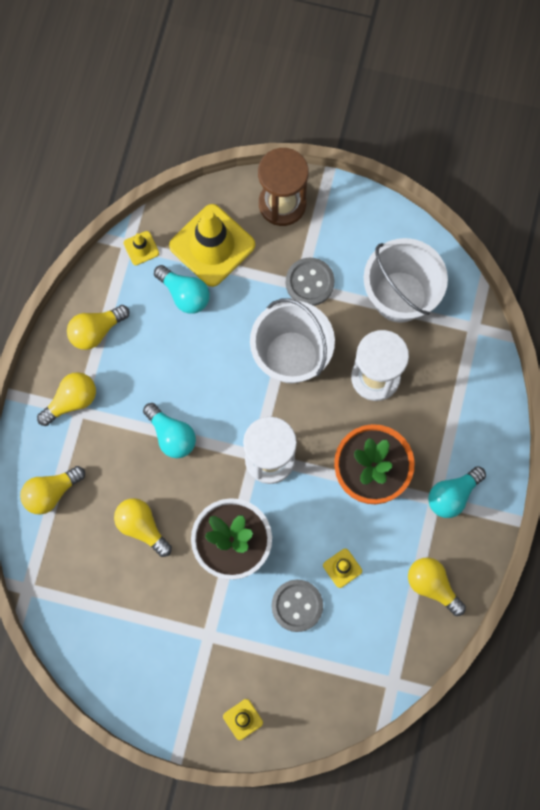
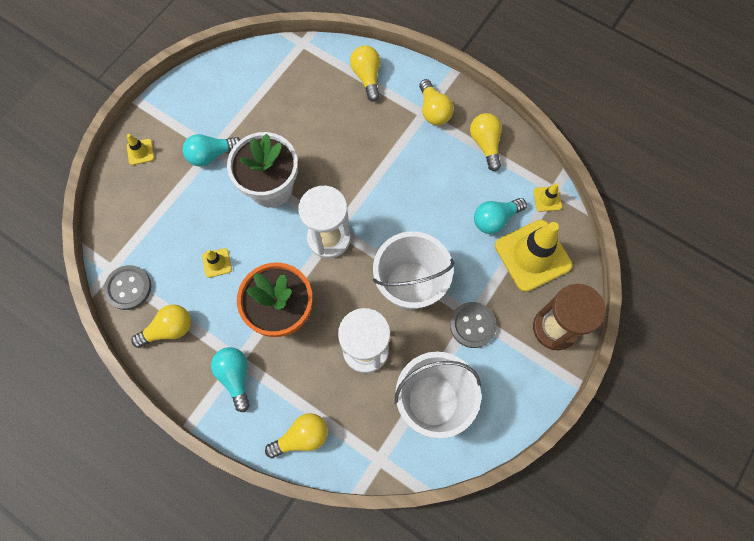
camera: 110 degrees right, 5 degrees down
yellow light bulb [114,498,172,557] -> yellow light bulb moved to [265,413,328,458]
turquoise light bulb [143,403,196,458] -> turquoise light bulb moved to [183,134,241,167]
grey button [272,580,323,632] -> grey button moved to [104,265,151,310]

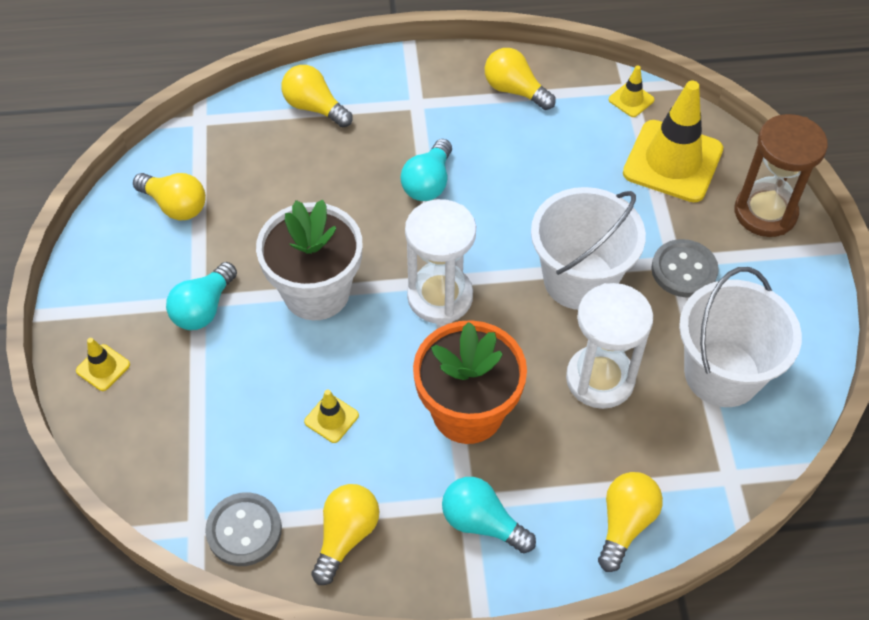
camera: 40 degrees left, 15 degrees down
yellow light bulb [419,79,454,125] -> yellow light bulb moved to [133,173,206,220]
turquoise light bulb [474,198,527,234] -> turquoise light bulb moved to [401,139,452,201]

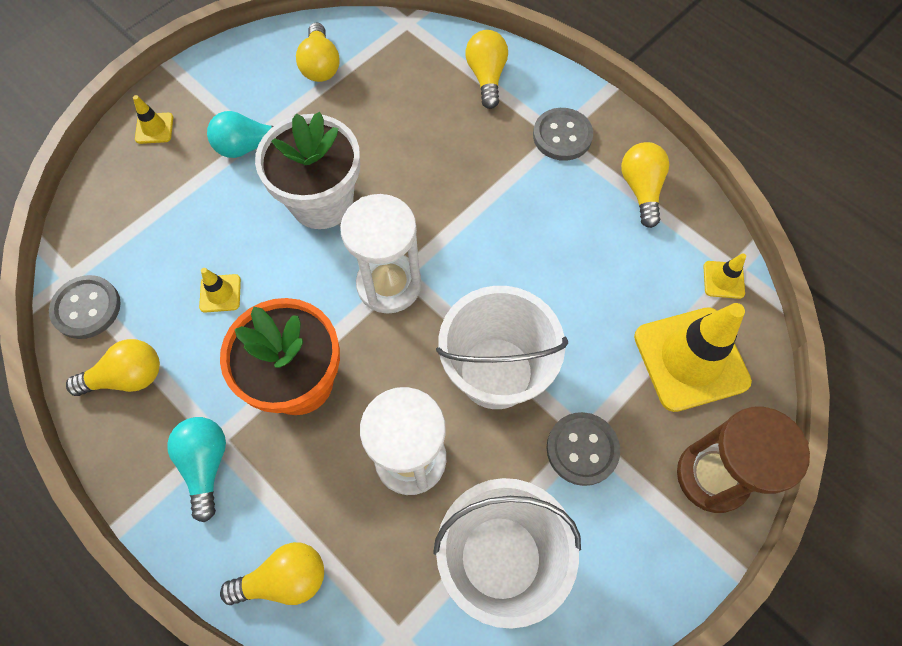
camera: 50 degrees right, 10 degrees up
turquoise light bulb [401,139,452,201] -> none
none -> grey button [533,108,593,161]

